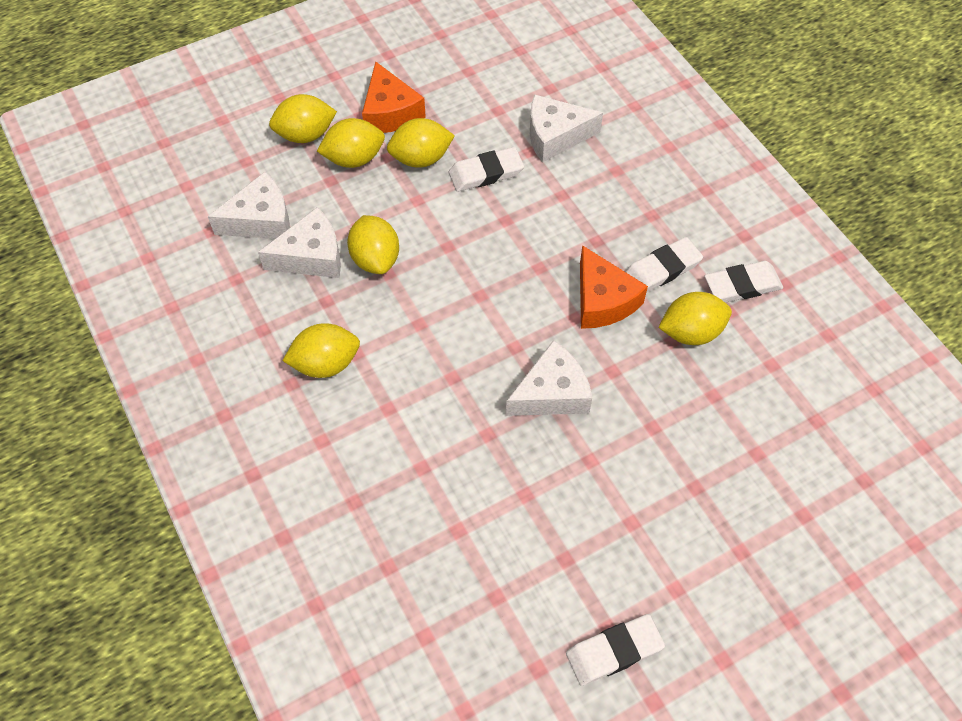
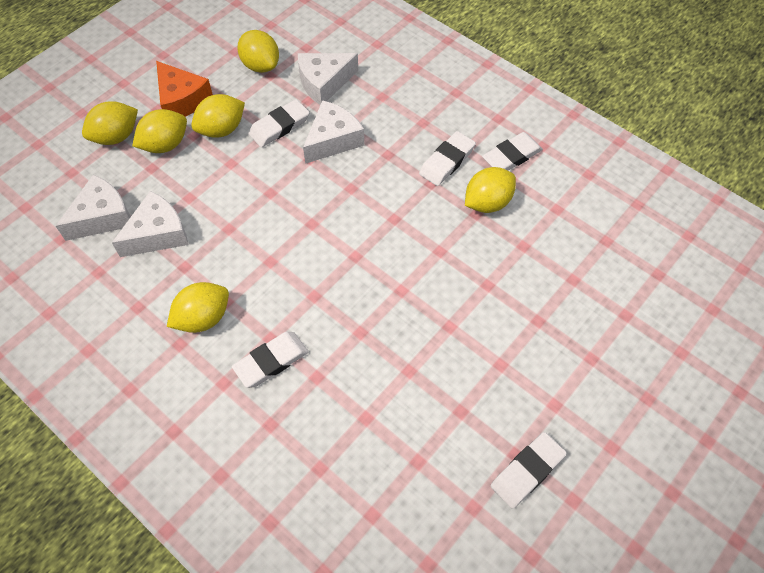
camera: 20 degrees left, 0 degrees up
yellow lemon [347,215,399,274] -> yellow lemon moved to [237,30,279,73]
white cheese [506,340,592,416] -> white cheese moved to [303,100,364,164]
orange cheese [580,245,648,329] -> none
none -> white eraser [232,332,308,388]

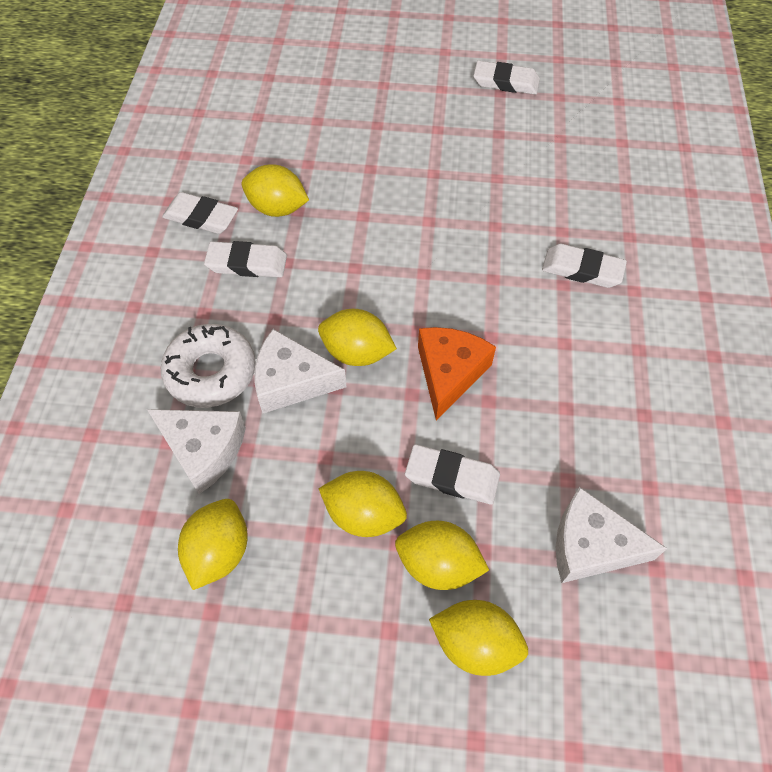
camera: 125 degrees left, 0 degrees up
white cheese [112,191,189,257] -> none
orange cheese [156,61,213,117] -> orange cheese moved to [418,327,496,420]
yellow lemon [167,282,229,333] -> yellow lemon moved to [318,309,397,366]
white eraser [248,99,309,147] -> white eraser moved to [405,444,500,504]
none -> white donut [161,324,256,408]

